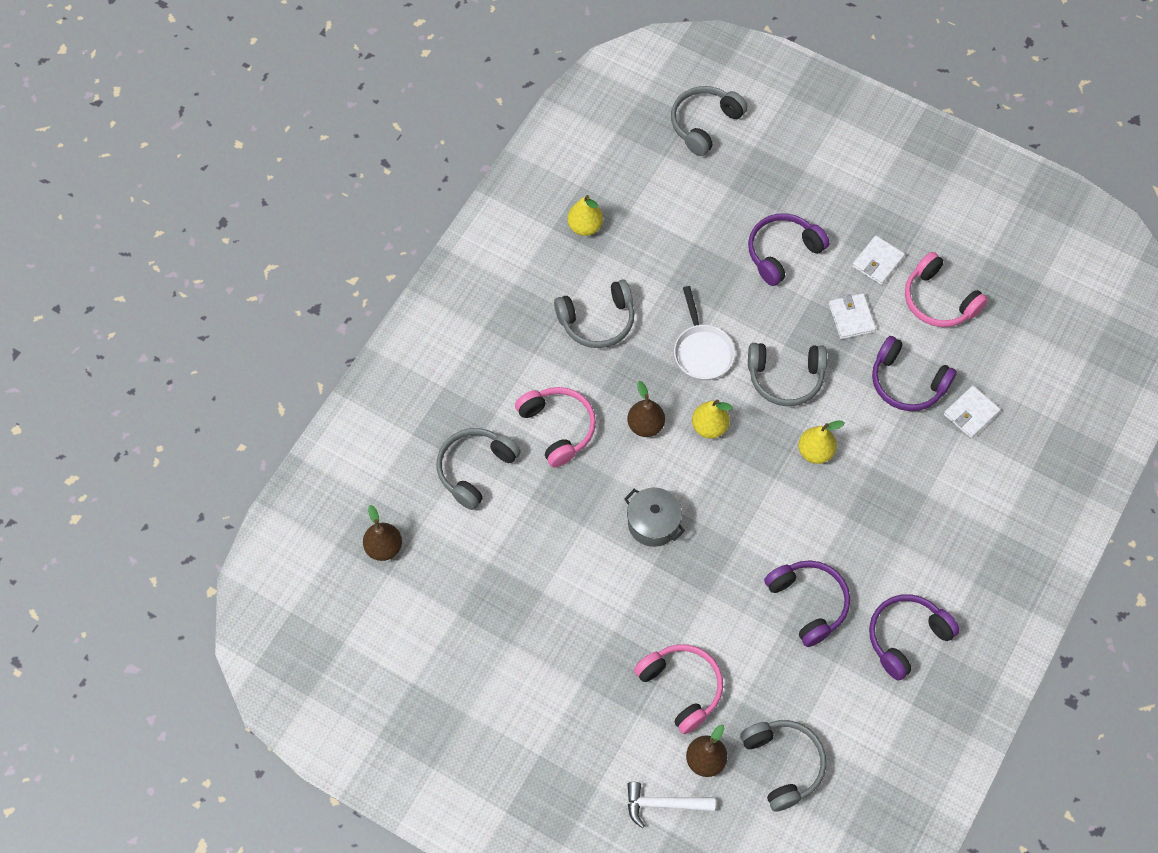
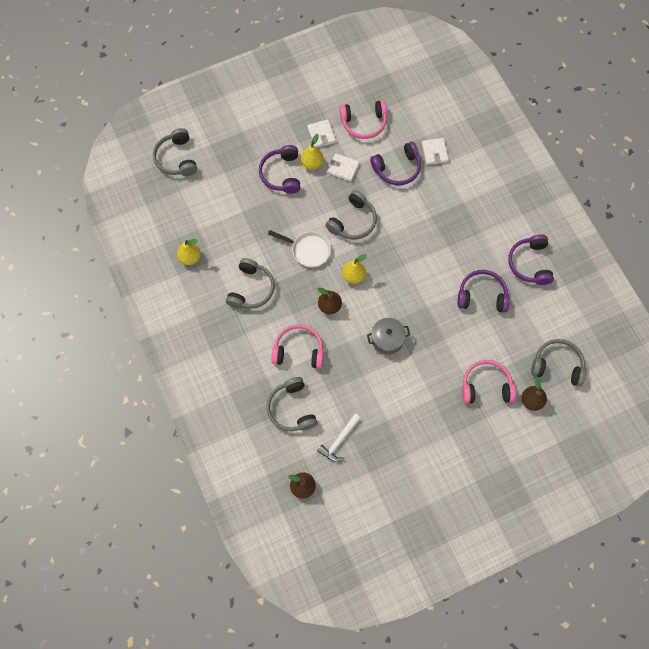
camera: 55 degrees left, 5 degrees up
white hammer [627,782,715,828] -> white hammer moved to [317,413,361,462]
yellow pear [798,421,844,464] -> yellow pear moved to [301,134,323,170]

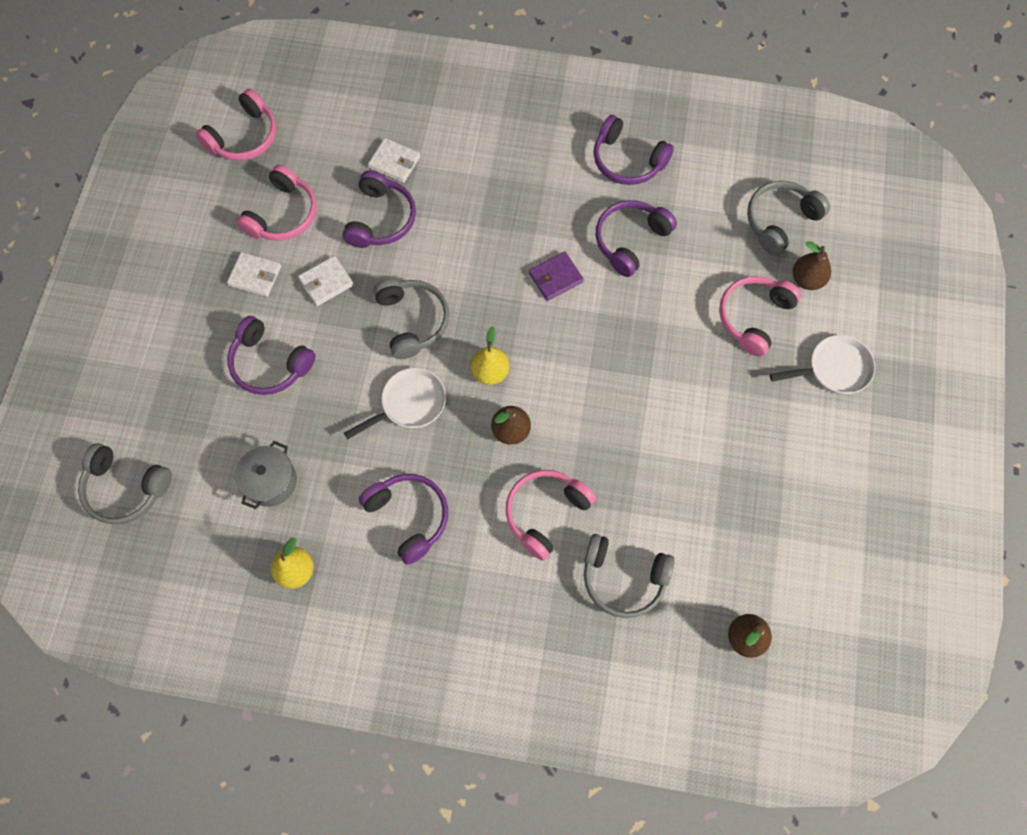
camera: 55 degrees left, 0 degrees up
grey headphones [226,258,275,309] -> purple headphones [359,474,448,565]
yellow pear [301,134,323,170] -> none
white hammer [317,413,361,462] -> none
grey pot [367,318,410,355] -> grey pot moved to [235,441,297,509]
none -> pink headphones [196,89,277,161]
none -> purple wallet [529,251,584,301]
none -> white pan [770,335,875,394]

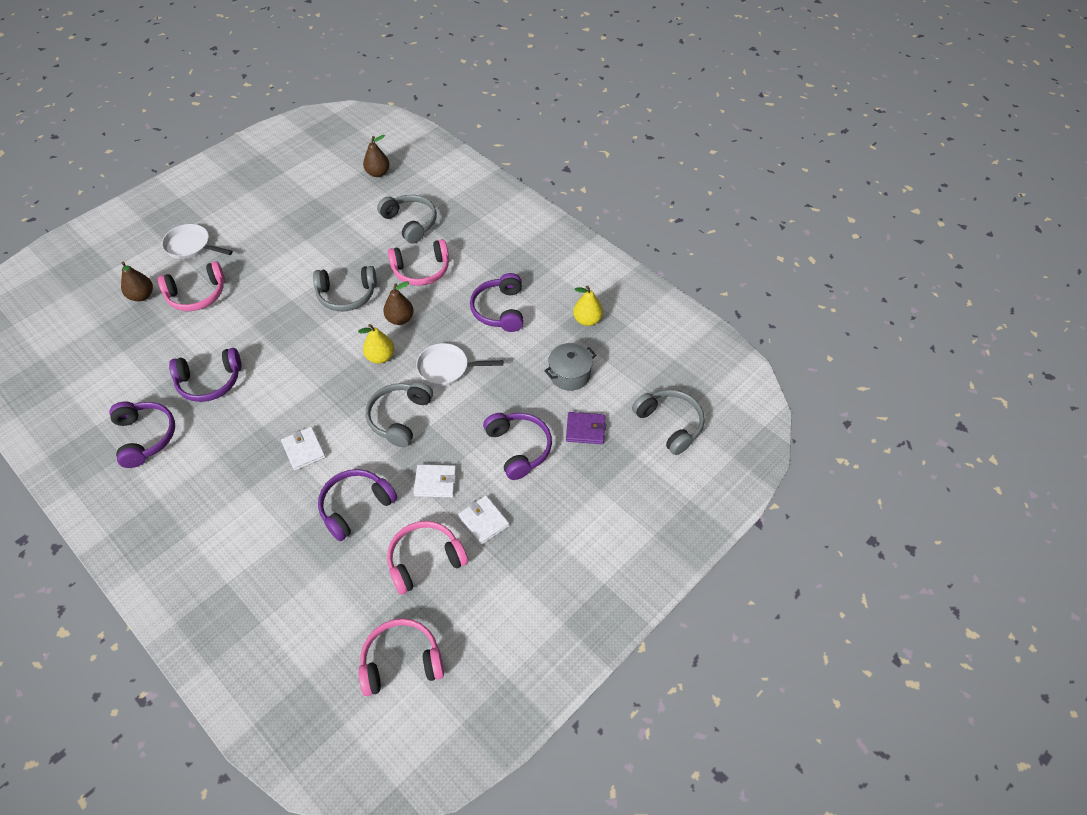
camera: 145 degrees left, 15 degrees down
white wallet [368,138,420,183] -> white wallet moved to [281,427,326,471]
purple wallet [529,251,584,301] -> purple wallet moved to [566,412,606,444]
grey headphones [747,181,830,255] -> grey headphones moved to [313,266,377,311]

